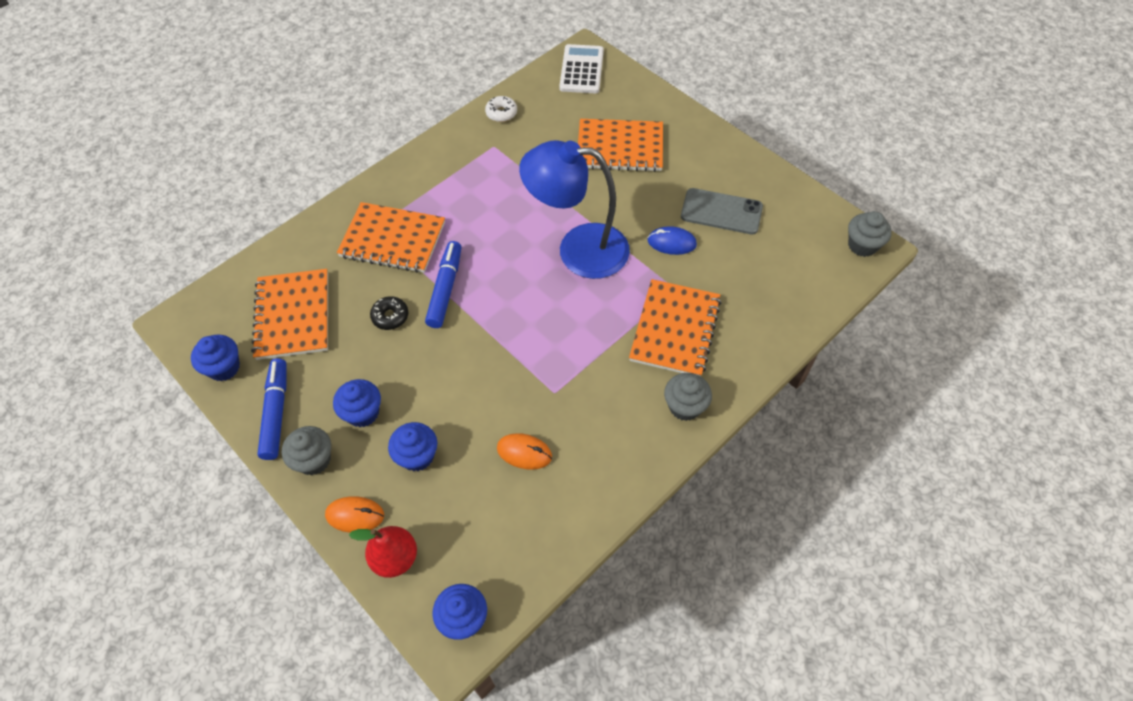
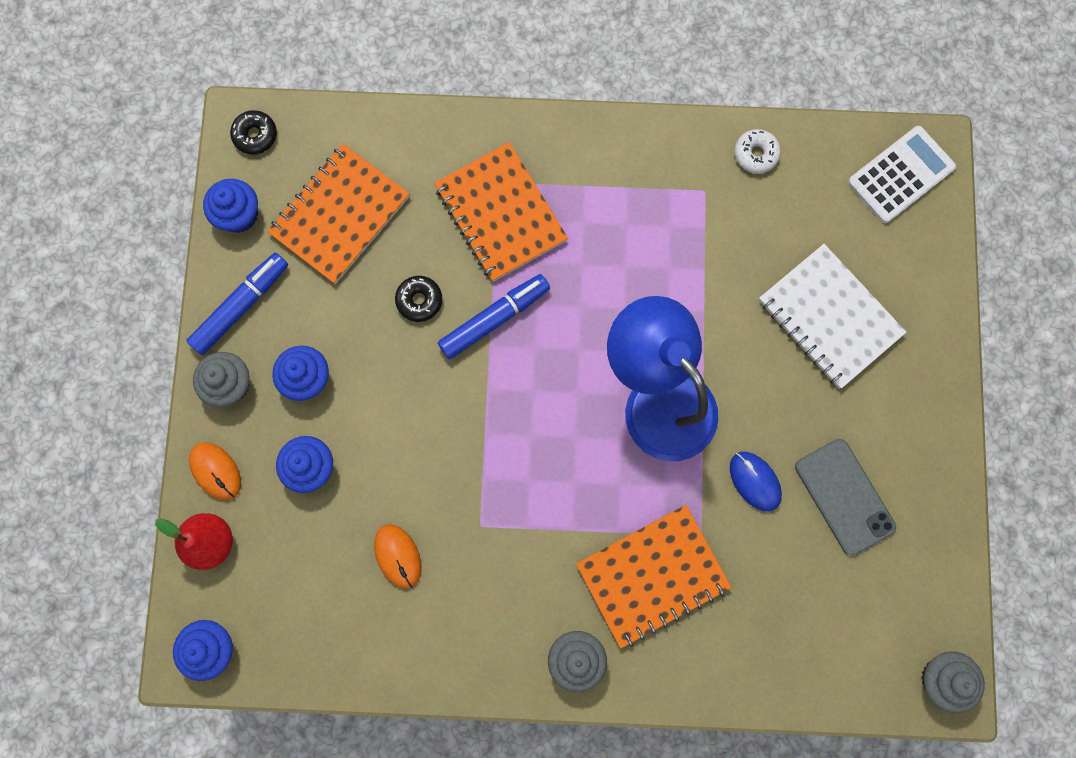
camera: 45 degrees right, 20 degrees up
orange notebook [578,119,663,172] -> white notebook [759,244,906,389]
none -> black donut [230,110,277,155]

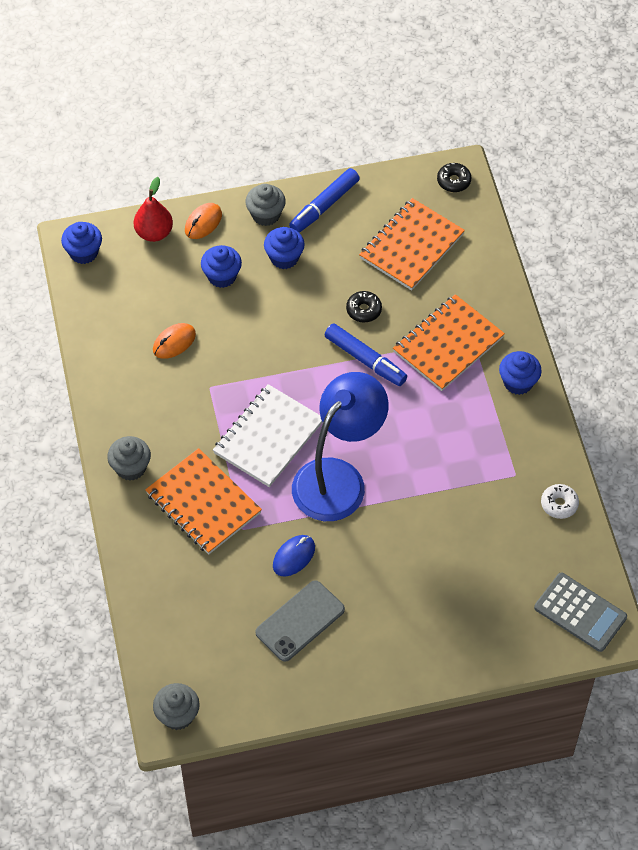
camera: 75 degrees right, 20 degrees down
blue marker [186,253,288,355] -> blue marker turned 105 degrees clockwise [289,168,360,233]
blue cupcake [203,179,258,233] -> blue cupcake moved to [499,351,542,395]
orange notebook [267,144,410,284] -> orange notebook turned 75 degrees counterclockwise [359,198,465,291]
white notebook [759,244,906,389] -> white notebook moved to [213,384,323,487]
white calculator [848,126,956,223] -> grey calculator [534,573,627,652]

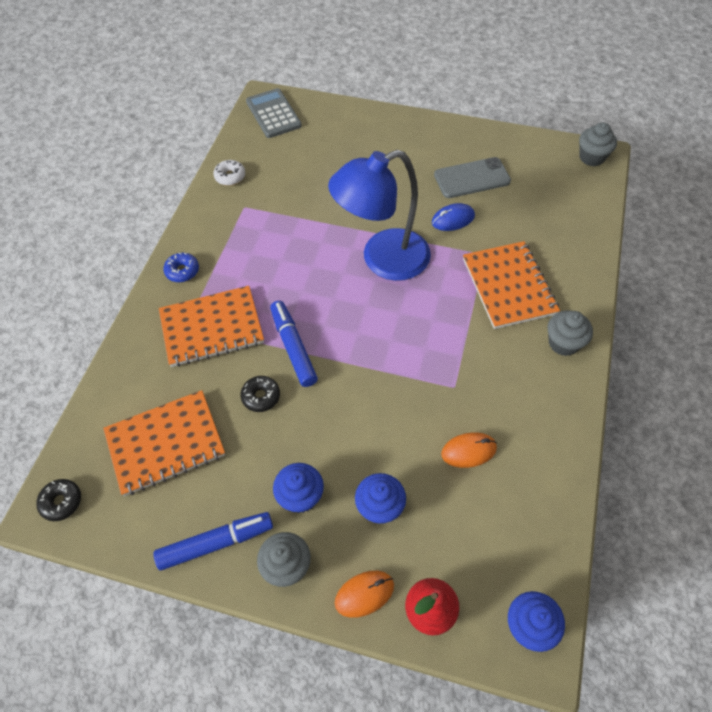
camera: 150 degrees left, 0 degrees up
white notebook [213,384,323,487] -> none
blue cupcake [499,351,542,395] -> blue donut [164,253,199,282]

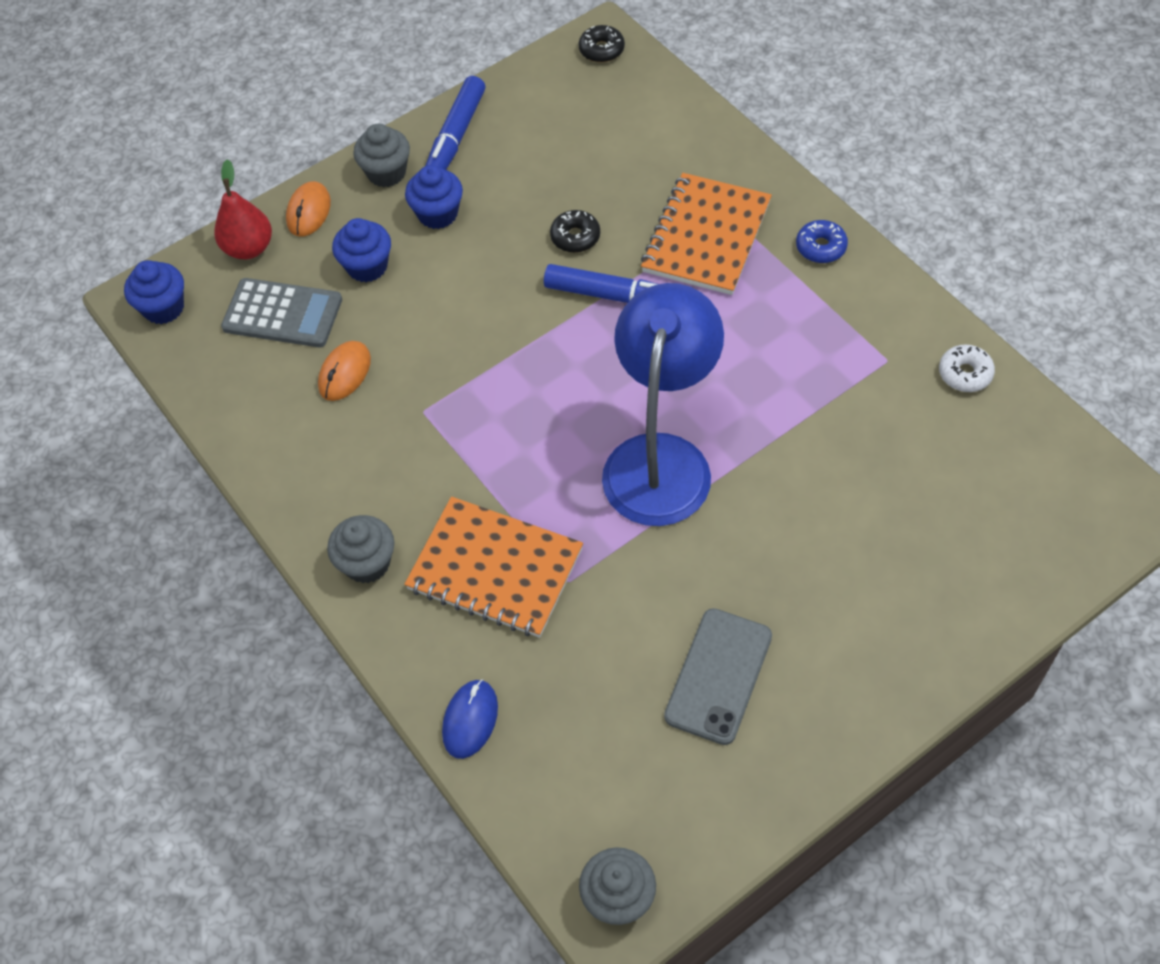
camera: 130 degrees right, 0 degrees up
orange notebook [103,390,225,496] -> none
grey calculator [246,88,302,138] -> grey calculator moved to [221,278,342,347]
blue mouse [432,203,475,231] -> blue mouse moved to [442,680,498,759]

